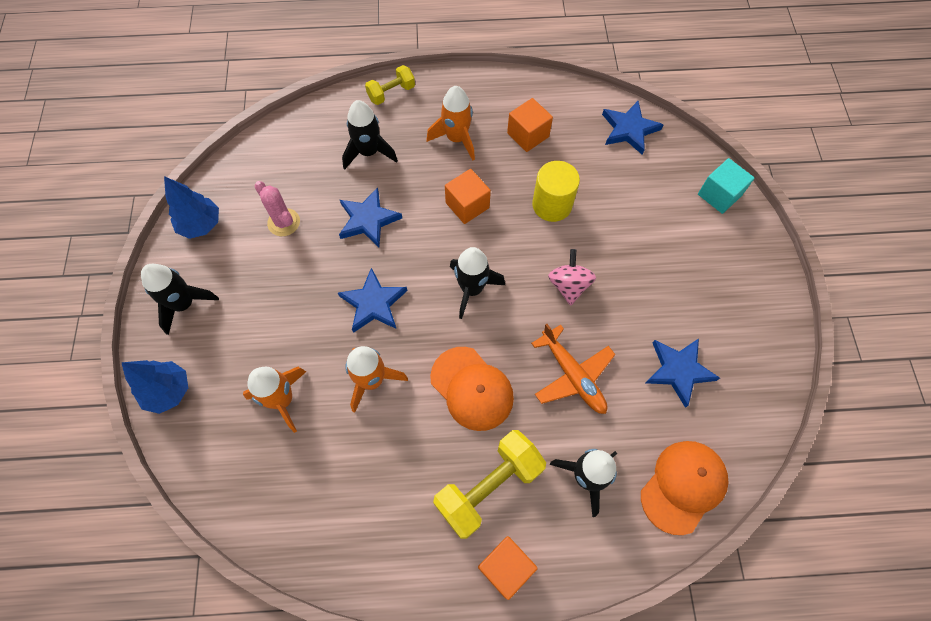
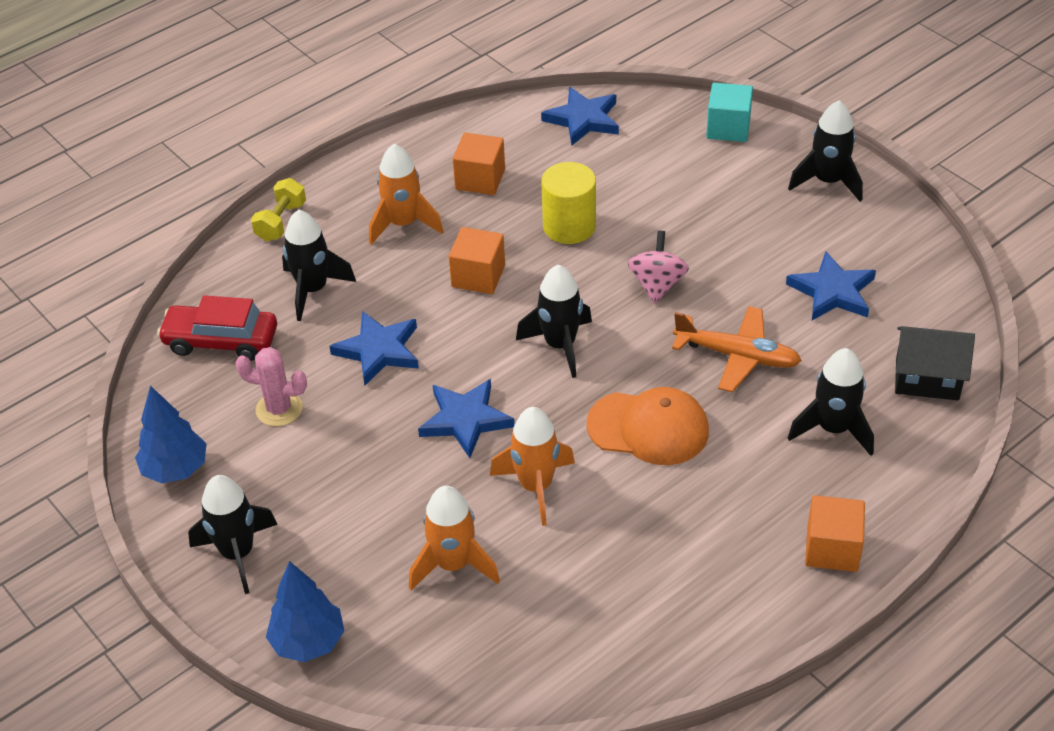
camera: 35 degrees left, 20 degrees down
yellow dumbbell [433,430,546,539] -> none
pink spinning top [548,249,596,306] -> pink spinning top turned 45 degrees clockwise [628,231,689,304]
orange cap [641,441,729,535] -> black house [895,326,975,400]
none -> red car [157,295,277,361]
none -> black rocket [788,100,863,202]

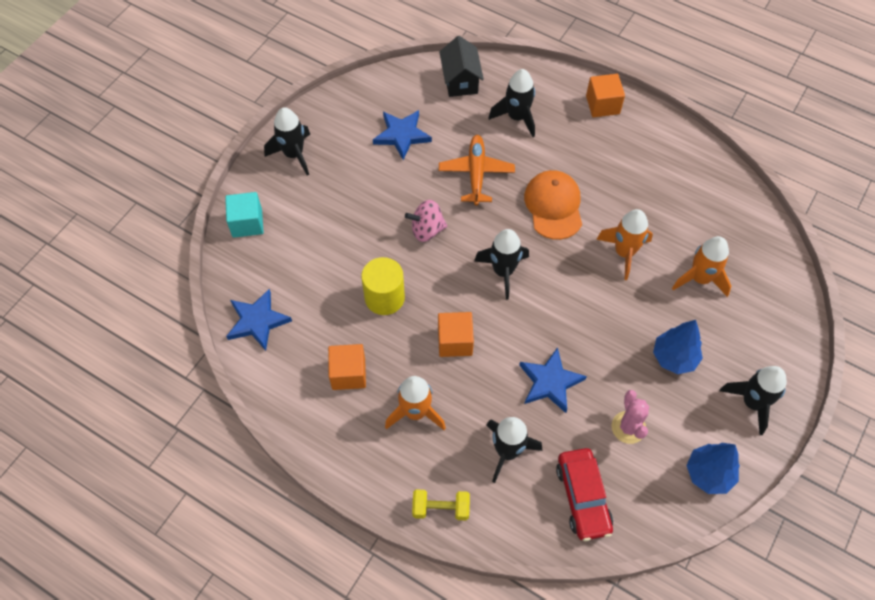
camera: 110 degrees left, 15 degrees up
blue tree [266,561,344,662] -> blue tree moved to [653,320,703,374]
blue star [418,379,515,458] -> none

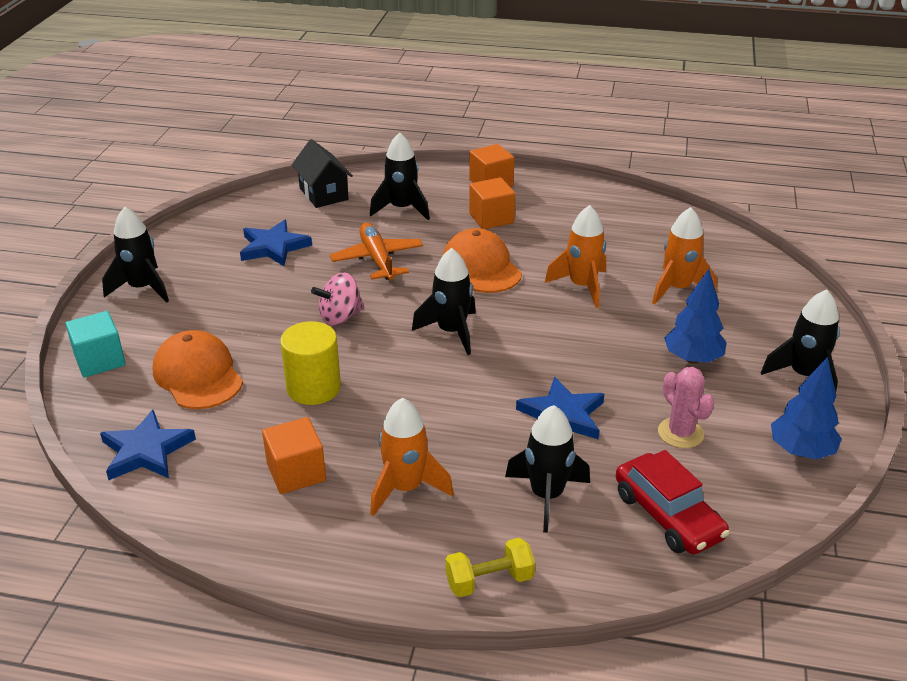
camera: 20 degrees left, 25 degrees down
orange cube [438,312,474,357] -> orange cube moved to [469,177,515,229]
none -> orange cap [152,330,243,409]

